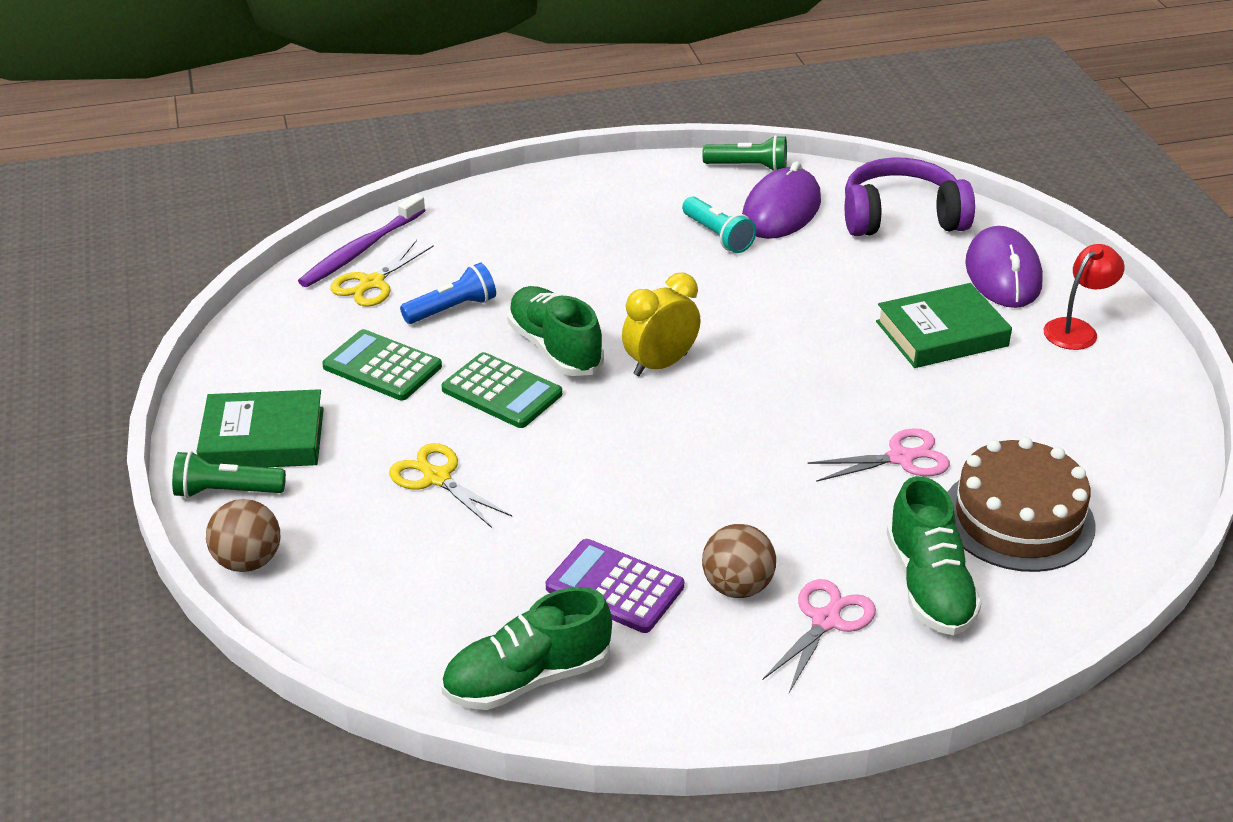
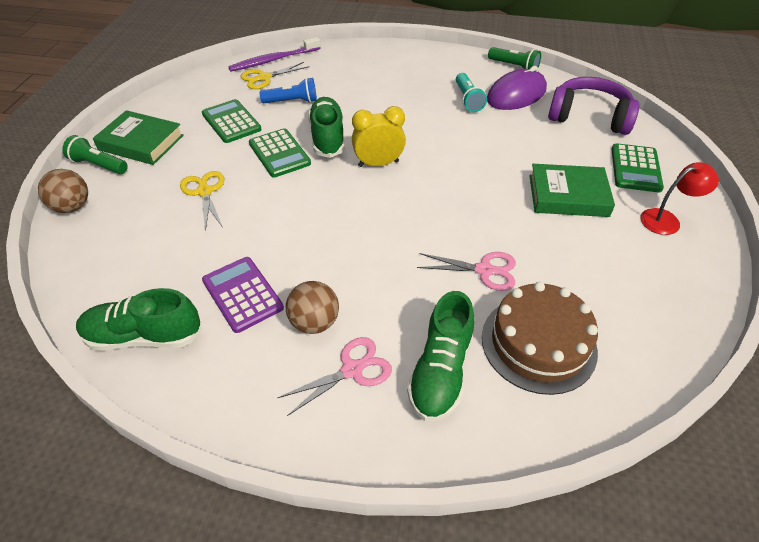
camera: 25 degrees right, 10 degrees up
purple mouse [965,226,1043,308] -> green calculator [612,143,664,193]

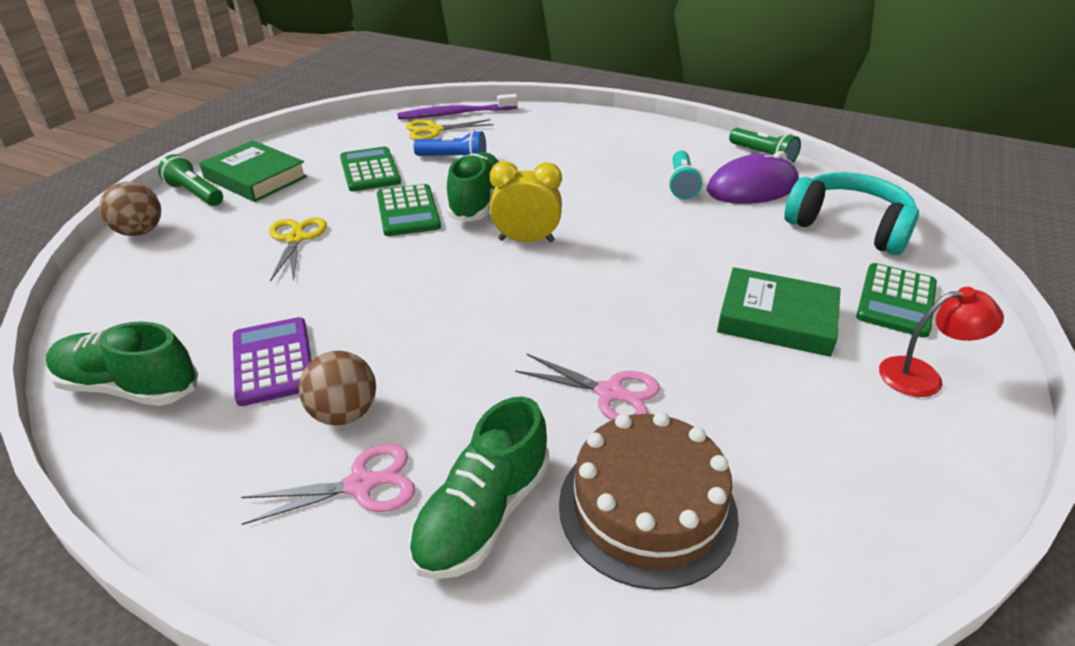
camera: 15 degrees right, 10 degrees down
purple headphones [548,77,640,135] -> turquoise headphones [784,172,919,255]

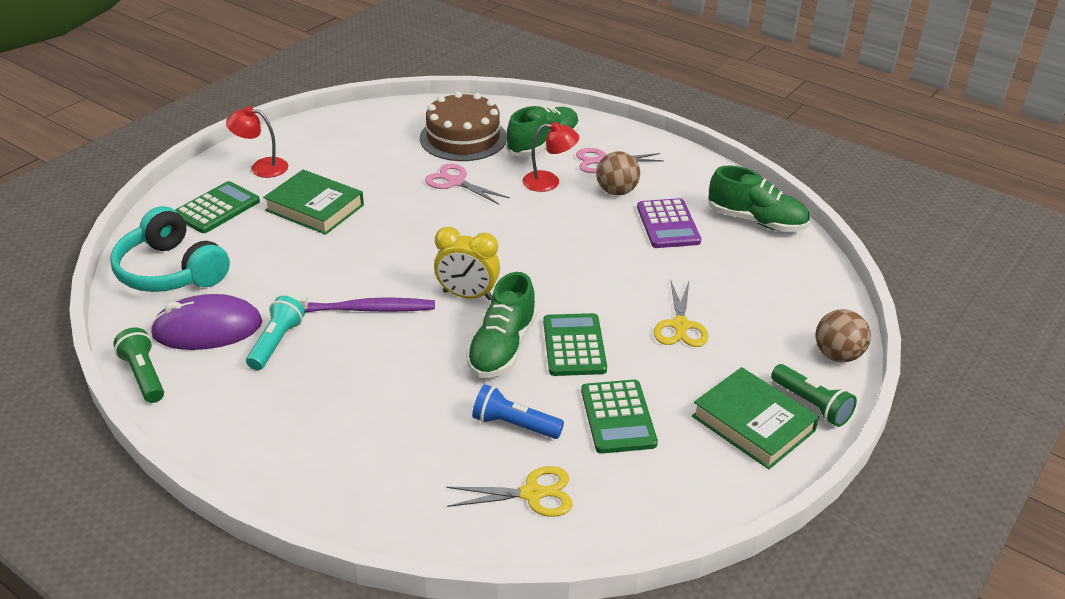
camera: 170 degrees left, 0 degrees up
purple toothbrush [397,94,518,119] -> purple toothbrush moved to [282,294,435,312]
none -> red lamp [522,122,579,192]

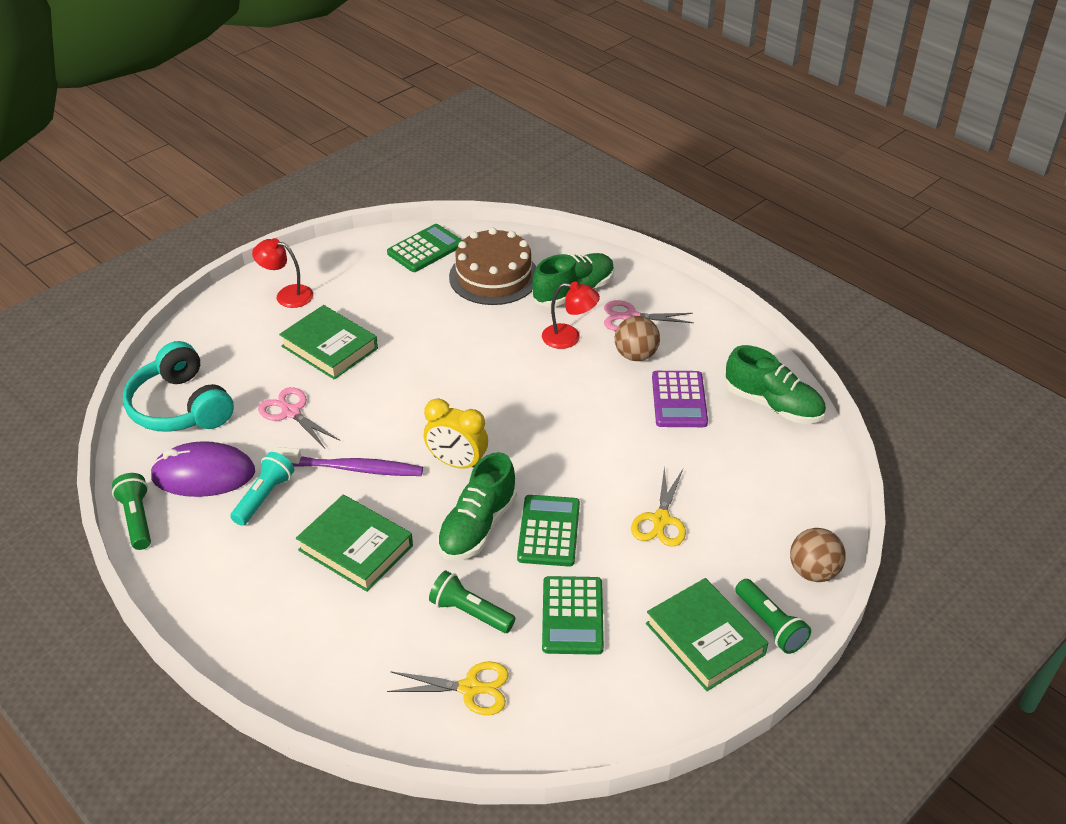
camera: 10 degrees right, 5 degrees up
green calculator [175,181,260,233] -> green calculator moved to [387,224,462,272]
pink scissors [425,164,510,205] -> pink scissors moved to [258,387,340,448]
blue flashlight [472,384,564,439] -> green flashlight [429,571,516,633]
none -> green book [296,494,413,592]

